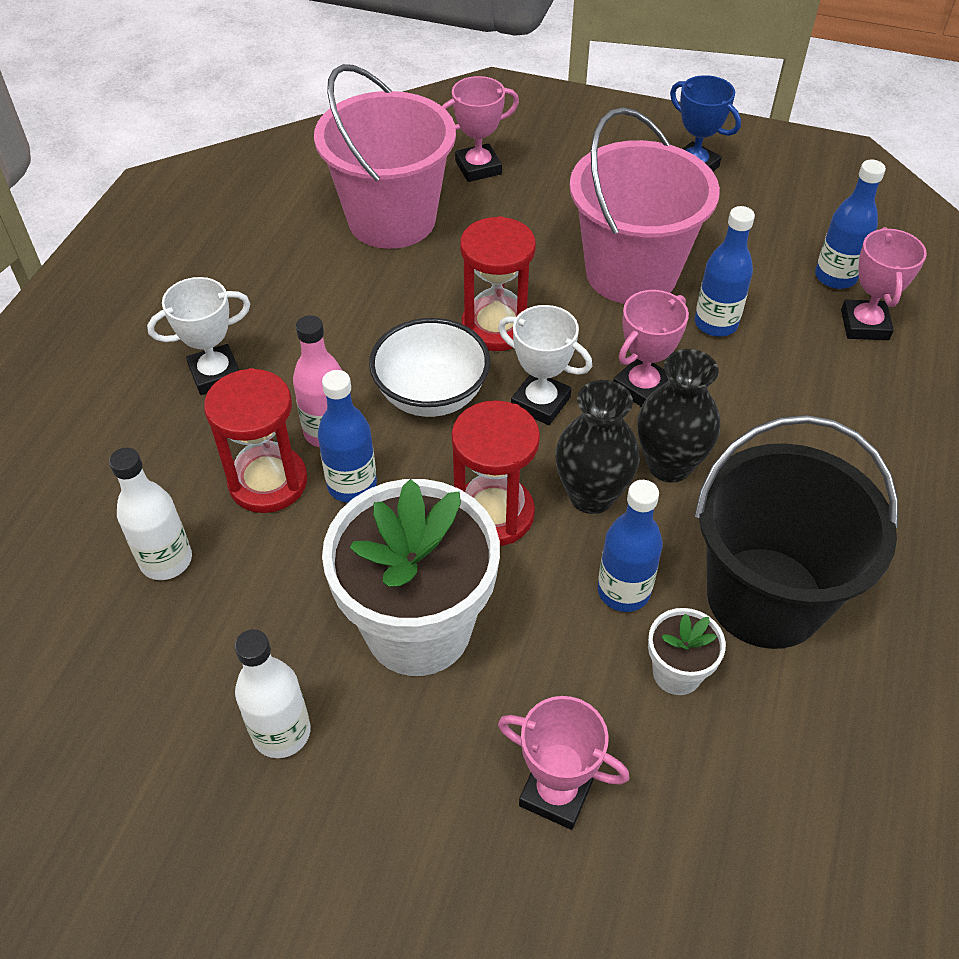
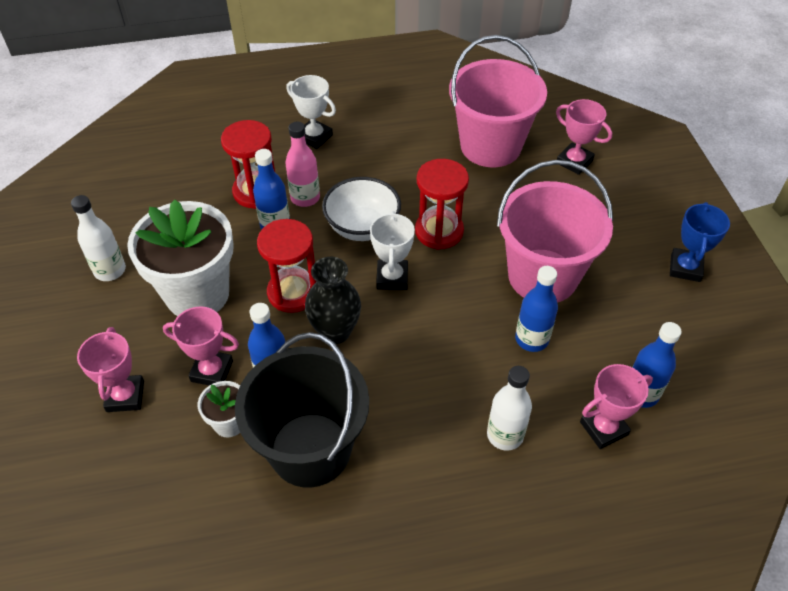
camera: 60 degrees right, 0 degrees up
white bottle [109,448,192,580] -> white bottle moved to [487,366,532,451]
pink trophy [613,290,689,407] -> pink trophy moved to [163,306,239,386]
black vase [638,349,720,483] -> none

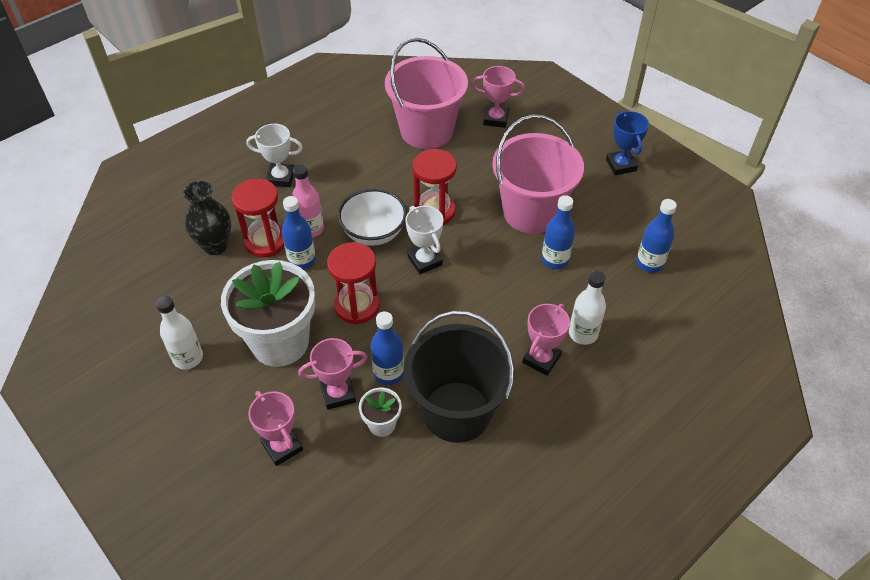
camera: 30 degrees left, 0 degrees up
black vase [305,257,361,344] -> black vase moved to [183,181,231,255]
pink trophy [580,364,653,449] -> pink trophy moved to [522,304,570,376]

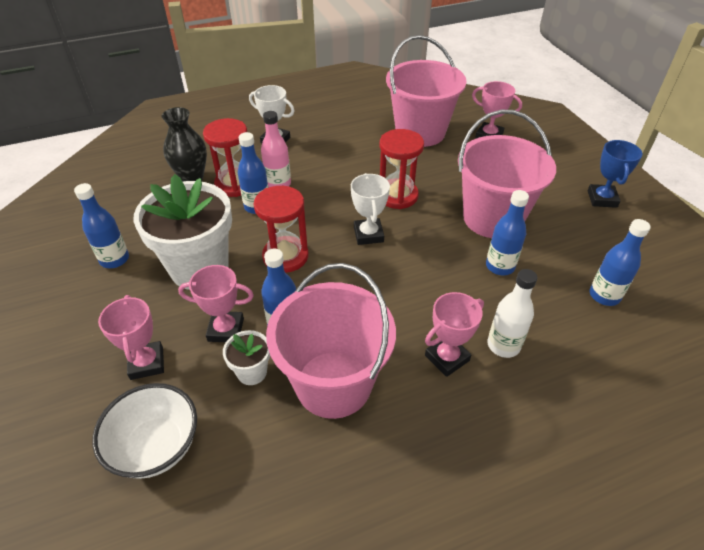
camera: 20 degrees right, 5 degrees down
white bottle [156,296,203,369] -> blue bottle [74,183,129,268]
white bowl [338,188,407,246] -> white bowl moved to [92,383,197,479]
black bucket [403,311,515,443] -> pink bucket [266,263,396,419]

